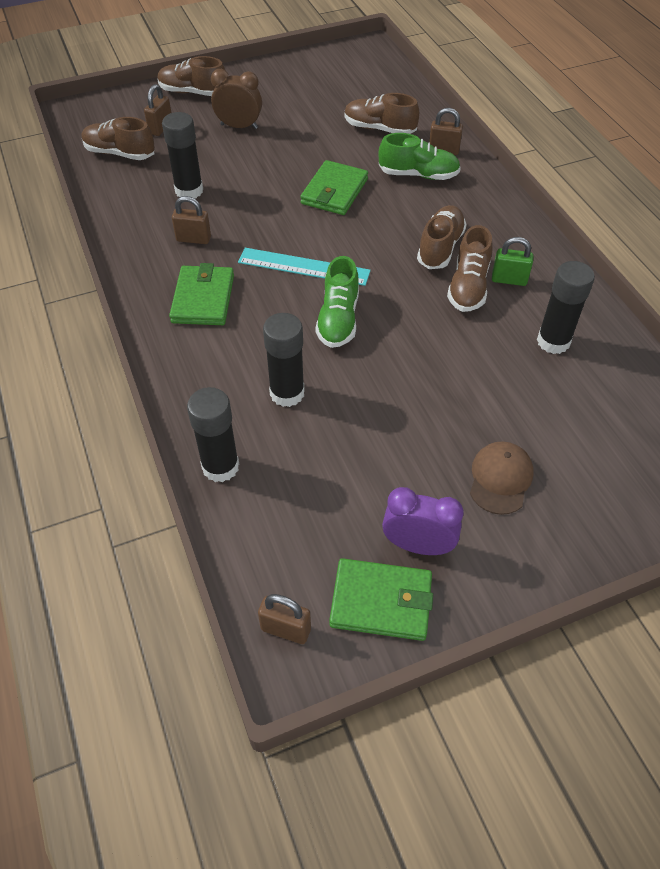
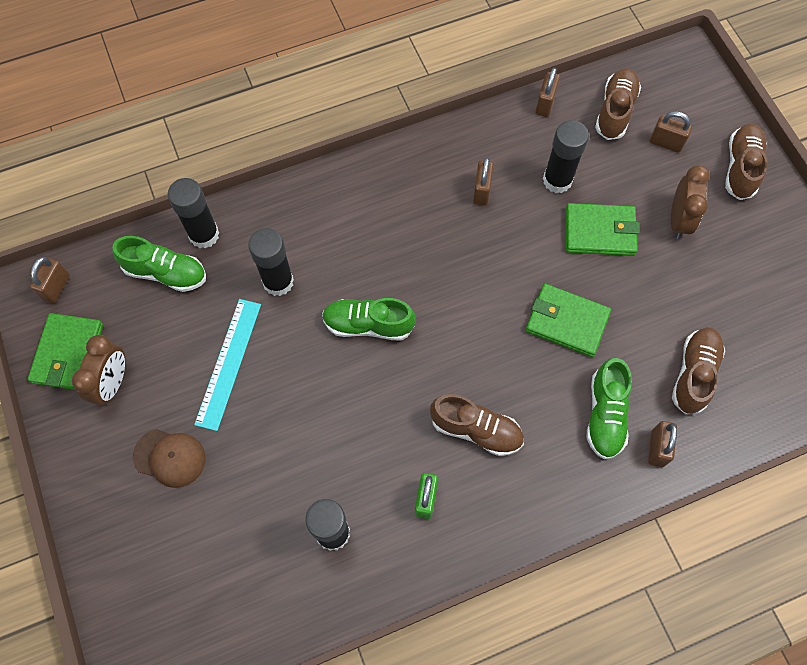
camera: 90 degrees right, 15 degrees up
green wallet [169,263,234,325] -> green wallet moved to [565,203,639,256]
turquoise ruler [238,248,371,286] -> turquoise ruler moved to [194,299,261,431]
purple clock [382,487,464,555] -> brown clock [72,335,125,406]
brown shoe [447,225,492,312] -> none
none -> green shoe [112,236,206,292]
none -> brown padlock [535,68,560,117]

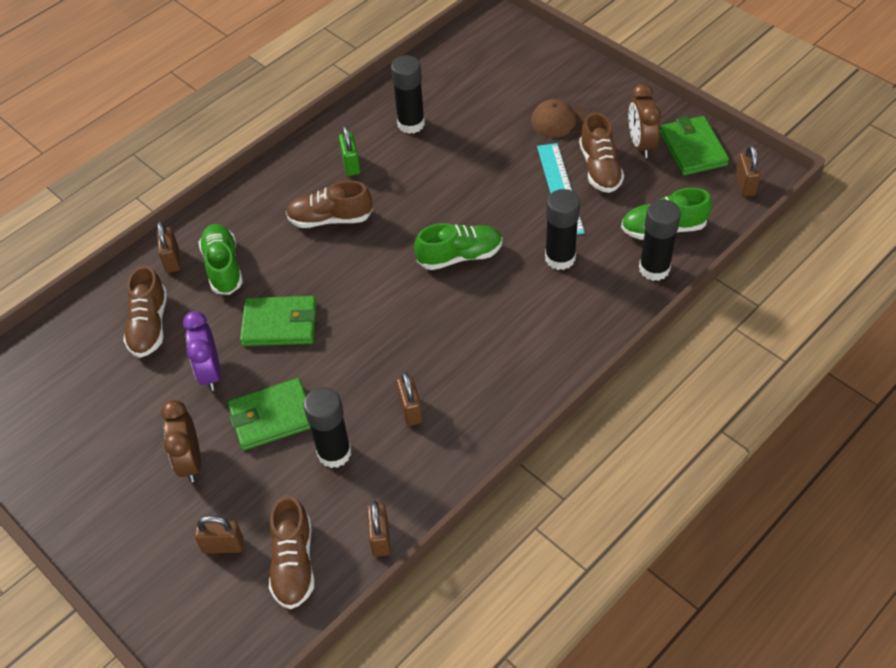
camera: 160 degrees right, 15 degrees down
brown shoe [725,124,768,200] -> brown shoe moved to [579,112,624,193]
none -> purple clock [183,311,221,391]

